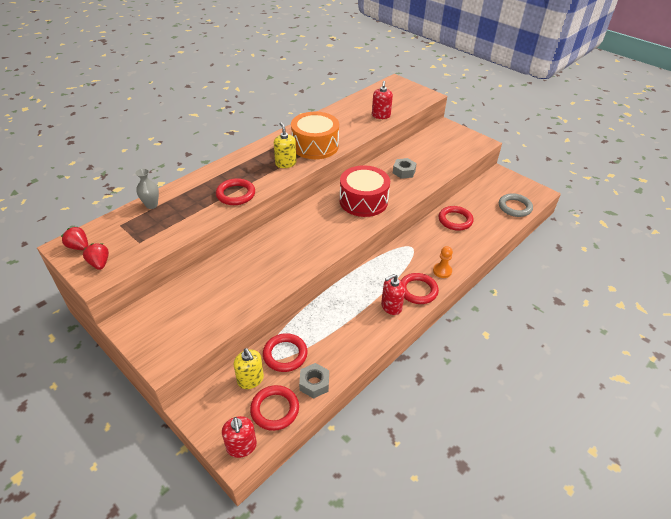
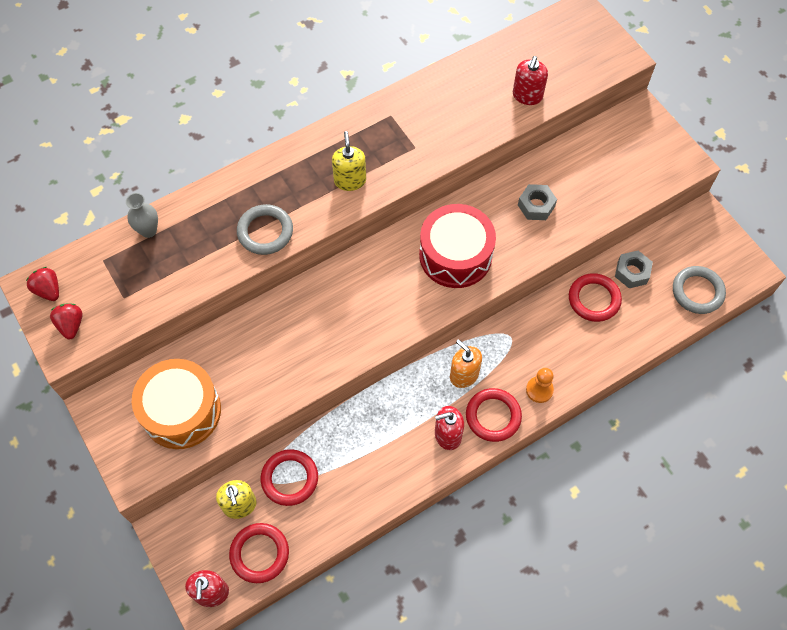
camera: 15 degrees right, 20 degrees up
red ring [216,178,255,205] -> grey ring [237,204,293,255]
orange drum [291,112,339,159] -> orange drum moved to [132,359,221,449]
grey nut [299,363,329,399] -> grey nut moved to [615,251,653,288]
none -> orange soap dispenser [450,339,482,388]

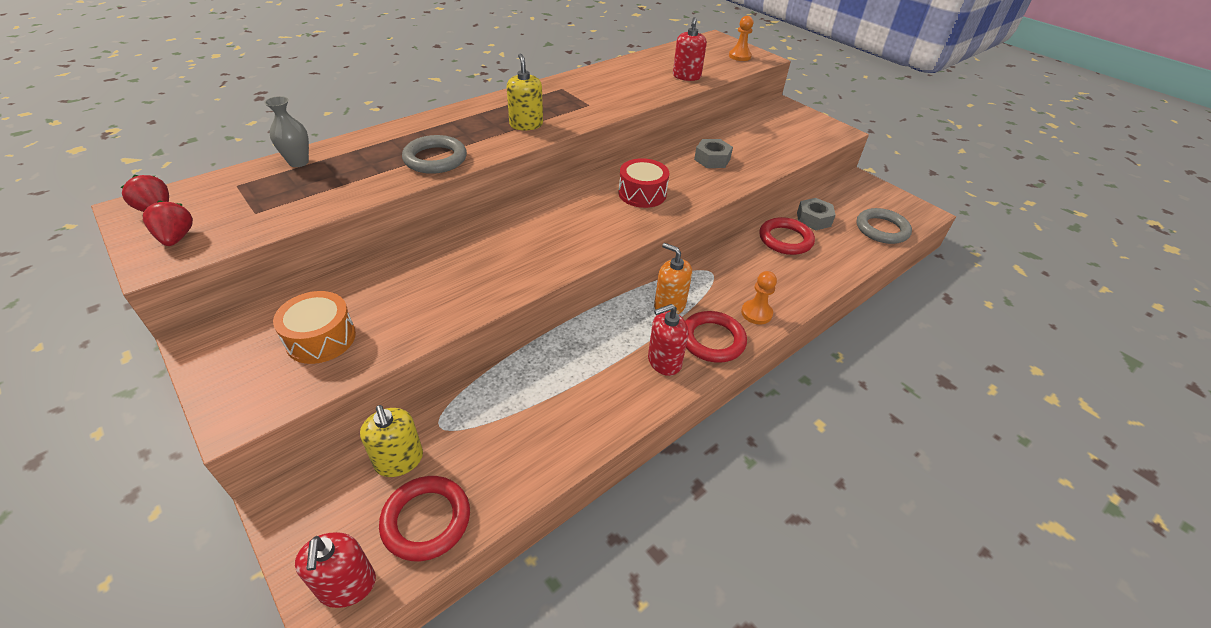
camera: 10 degrees left, 20 degrees down
orange drum [132,359,221,449] -> orange drum [273,291,356,364], size x0.63
red ring [261,449,318,506] -> none
red drum [419,204,496,288] -> red drum [618,158,669,208], size x0.63
none -> orange pawn [729,16,753,61]

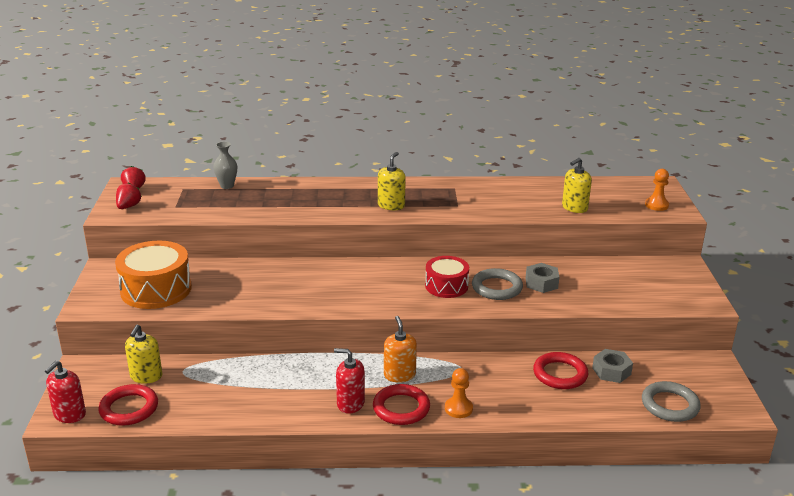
camera: 40 degrees right, 15 degrees down
orange drum [273,291,356,364] -> orange drum [115,241,192,309], size x1.59
grey ring [402,135,467,174] -> grey ring moved to [472,268,523,300]
red soap dispenser [673,17,707,81] -> yellow soap dispenser [562,158,592,213]

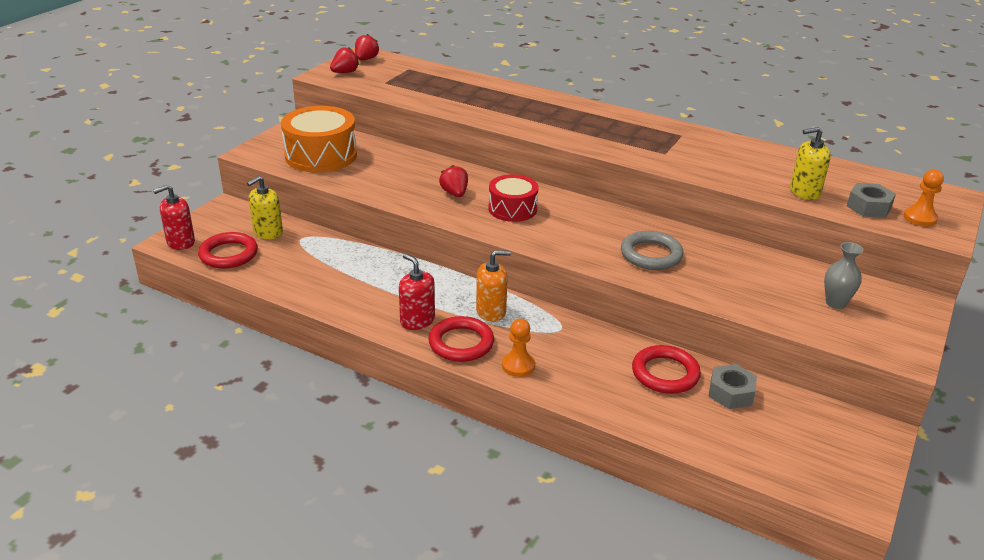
camera: 30 degrees right, 5 degrees up
grey vase [213,142,237,189] -> grey vase moved to [824,242,864,309]
yellow soap dispenser [378,152,406,210] -> none
orange soap dispenser [384,316,417,382] -> orange soap dispenser turned 60 degrees clockwise [476,250,511,322]
red drum [425,256,469,298] -> red drum moved to [488,174,539,222]
grey nut [526,263,559,293] -> grey nut moved to [847,183,896,218]
grey ring [642,381,701,422] -> none
none -> red strawberry [439,165,468,197]

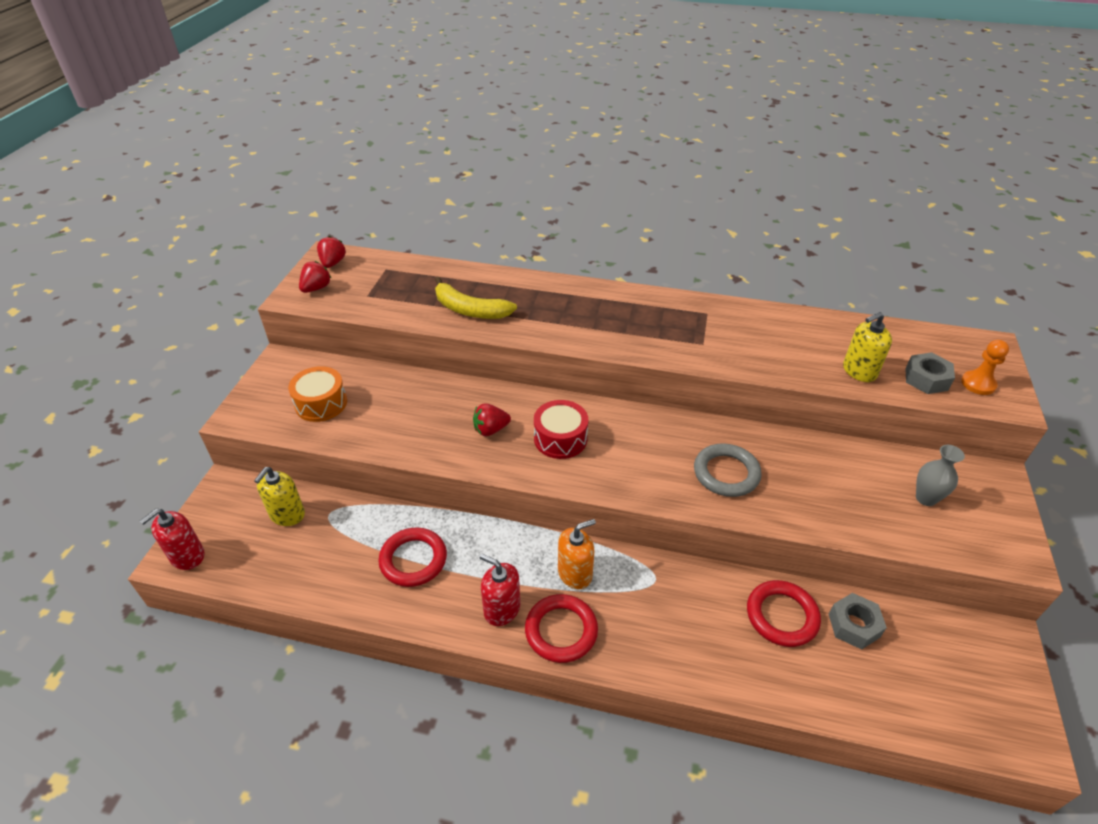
camera: 15 degrees left, 10 degrees up
red ring [198,232,258,269] -> red ring moved to [378,527,447,587]
orange drum [281,106,357,173] -> orange drum [288,366,347,422], size x0.63
red strawberry [439,165,468,197] -> red strawberry turned 75 degrees counterclockwise [473,403,511,436]
orange pawn [502,319,535,377] -> none
none -> yellow banana [435,277,517,319]

